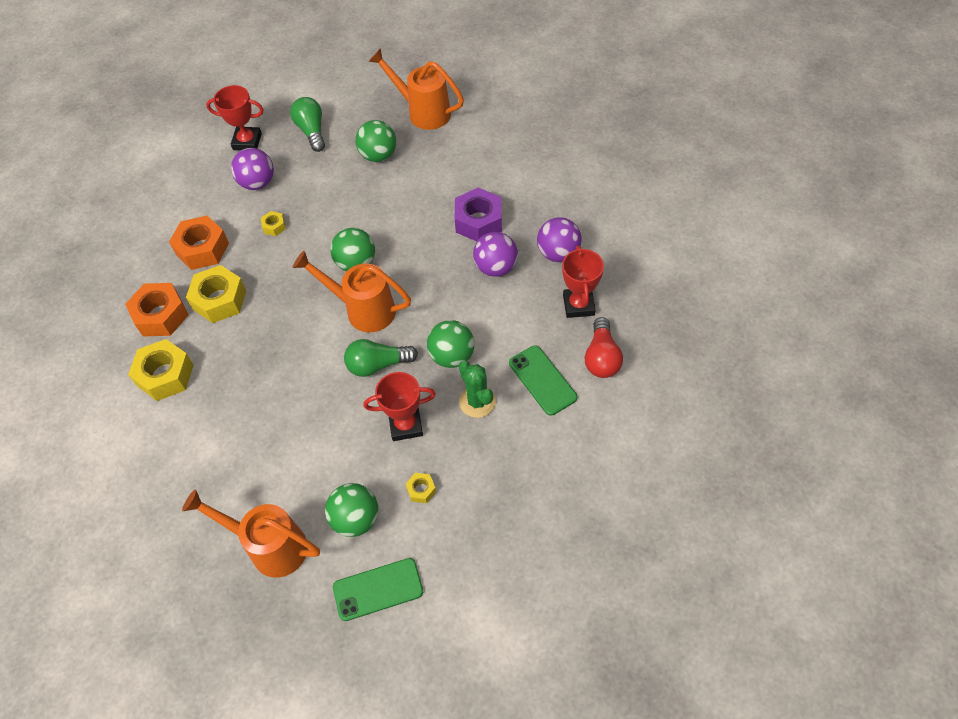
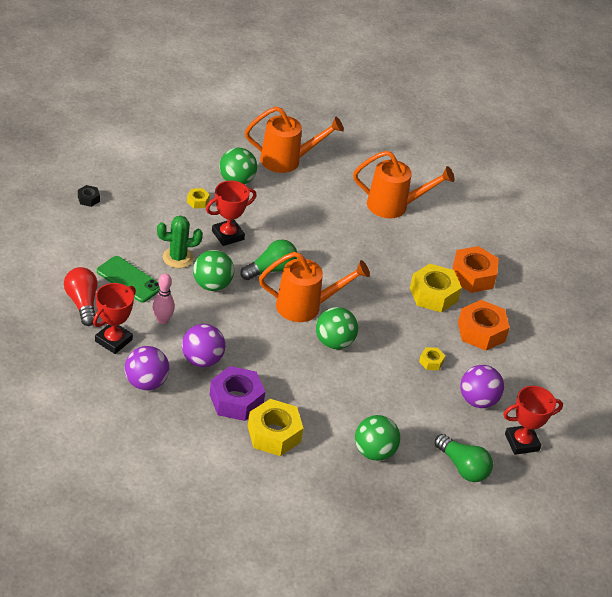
camera: 150 degrees right, 15 degrees down
yellow nut [128,339,194,401] -> yellow nut moved to [248,399,303,456]
green phone [333,558,423,621] -> none
orange watering can [369,48,464,130] -> orange watering can moved to [353,151,455,219]
green cactus [459,361,496,418] -> green cactus turned 45 degrees counterclockwise [157,215,203,268]
red trophy [562,246,604,318] -> red trophy turned 60 degrees clockwise [93,283,136,354]
none -> black nut [78,185,100,207]
none -> pink bowling pin [152,273,175,324]

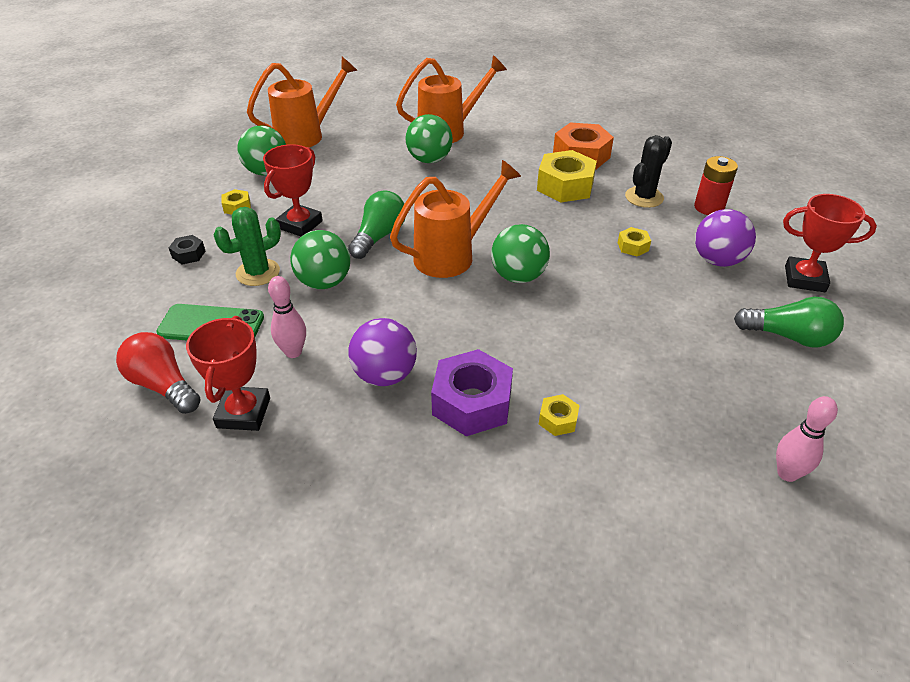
camera: 25 degrees left, 0 degrees up
black nut [78,185,100,207] -> black nut moved to [169,235,206,265]
purple ball [125,346,169,390] -> none
yellow nut [248,399,303,456] -> yellow nut [539,394,580,436], size x0.48
green ball [355,415,400,461] -> green ball moved to [406,114,453,163]
orange nut [458,300,510,351] -> black cactus [625,135,672,208]
red trophy [503,386,563,455] -> red trophy turned 60 degrees clockwise [783,194,877,292]
none -> red battery [694,156,738,215]
none -> pink bowling pin [776,396,838,482]

